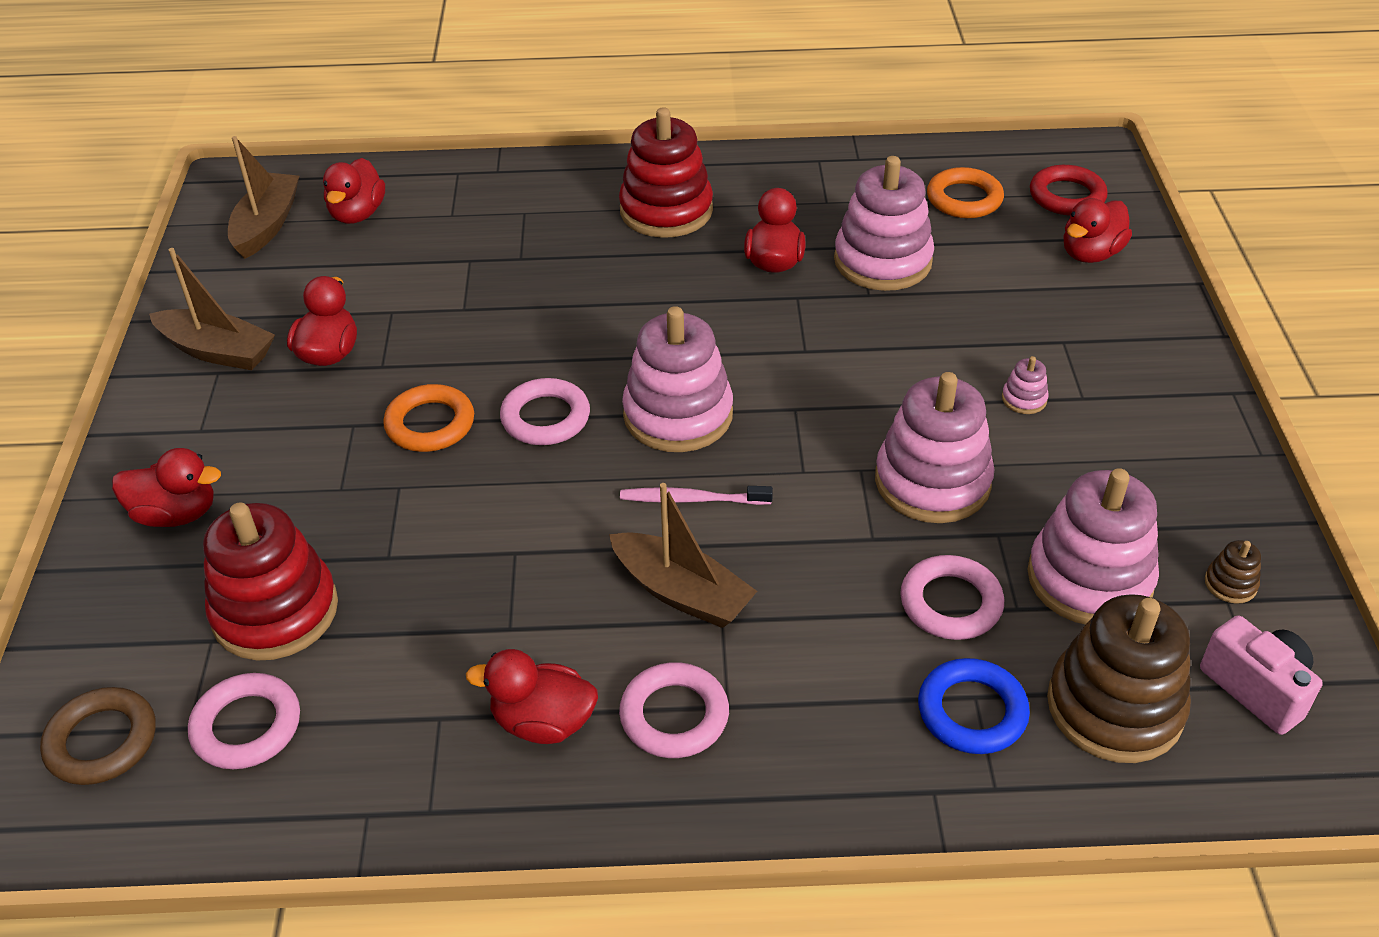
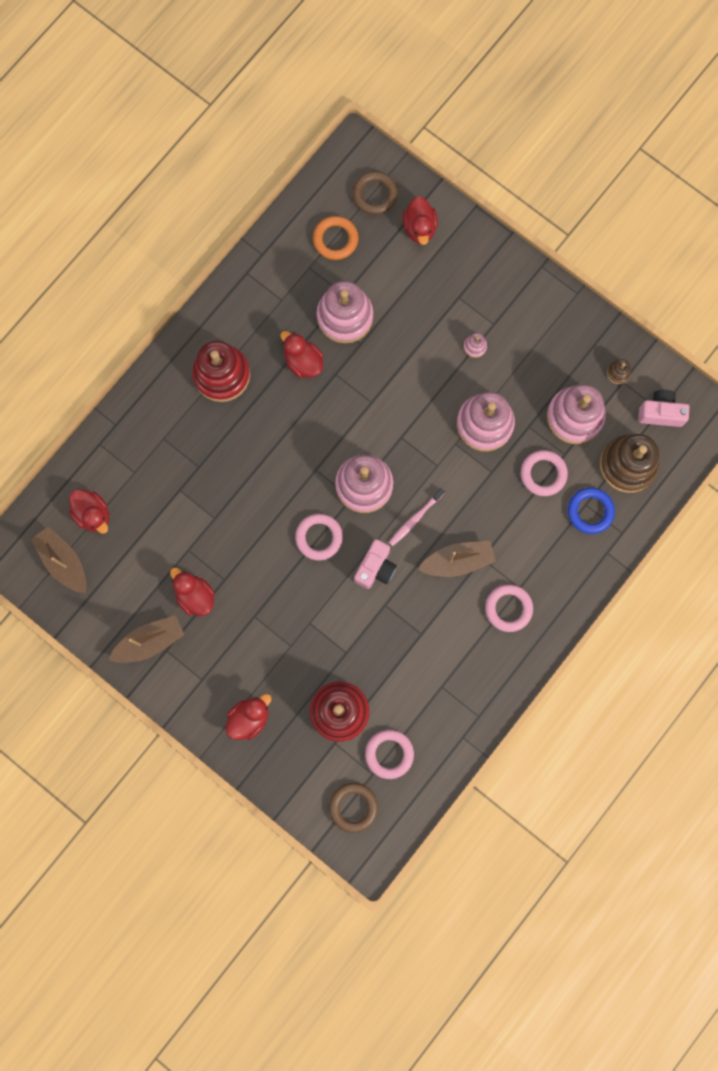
camera: 50 degrees left, 35 degrees up
orange ring [383,384,474,452] -> none
red duck [466,649,598,744] -> none
red ring [1030,165,1108,215] -> brown ring [352,171,398,215]
none -> pink camera [354,539,397,589]

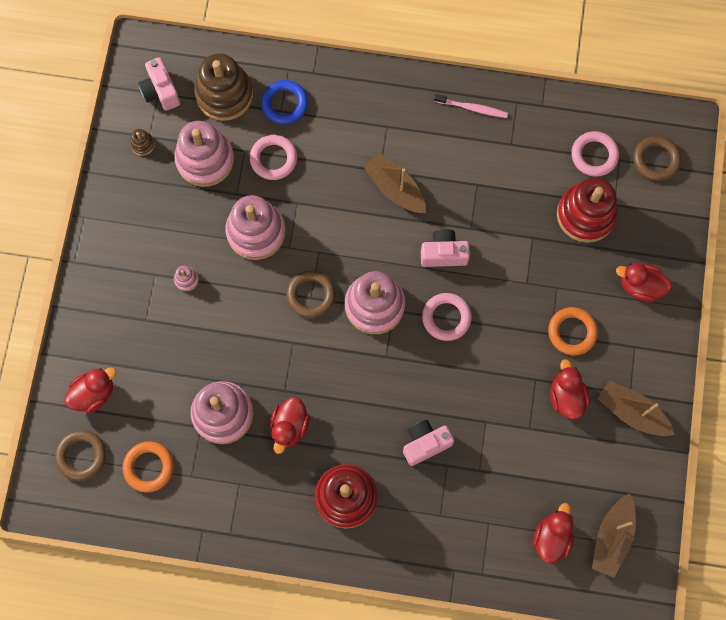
camera: 120 degrees left, 5 degrees down
red duck [170,568,215,616] -> red duck turned 150 degrees clockwise [550,359,590,419]
pink toothbrush [389,488,445,546] -> pink toothbrush moved to [434,94,508,118]
pink ring [485,584,533,632] -> none
none -> brown ring [286,270,336,318]
none -> pink camera [403,420,454,466]
none -> orange ring [548,307,598,355]

